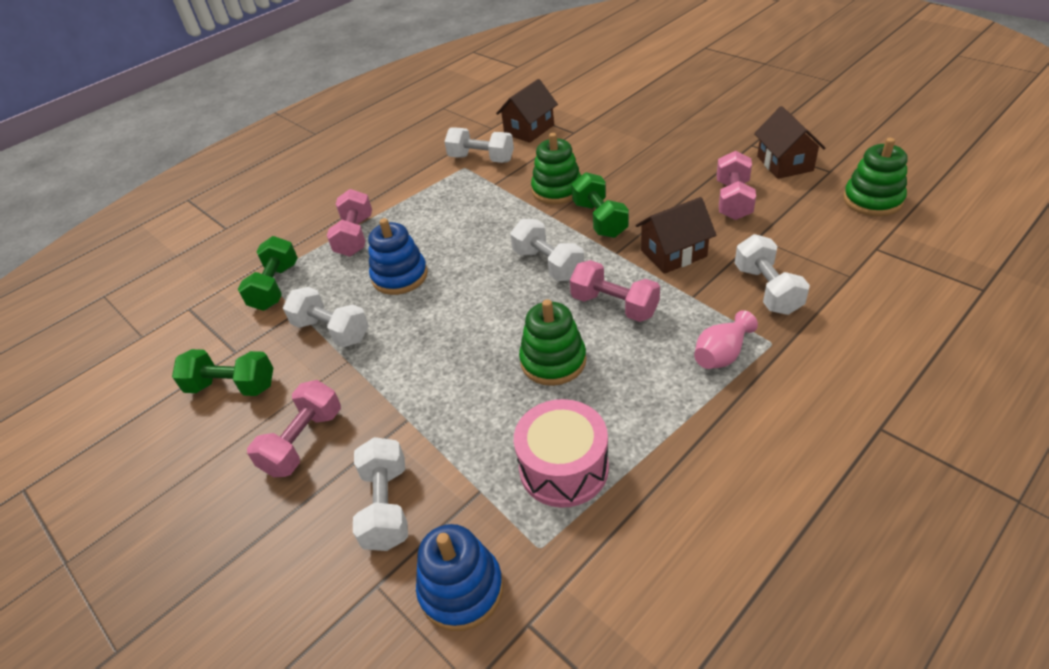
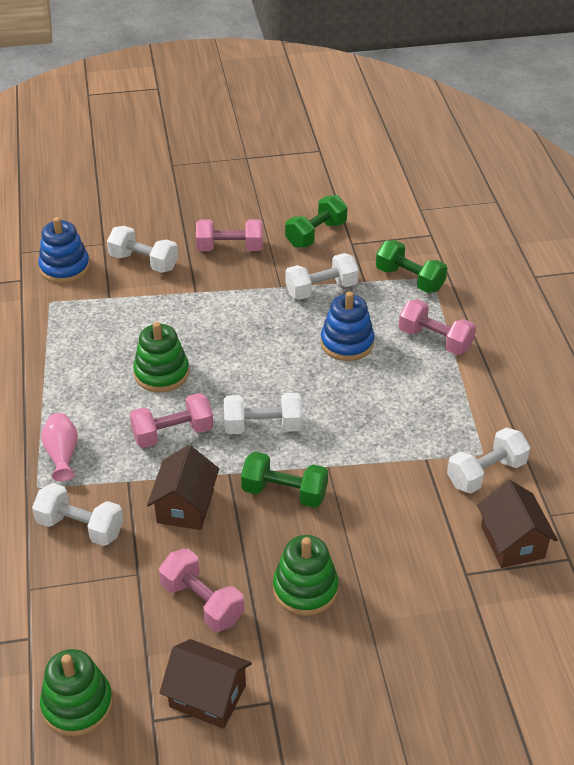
camera: 120 degrees right, 0 degrees up
pink dumbbell [247,380,341,477] -> pink dumbbell turned 60 degrees counterclockwise [196,219,263,251]
pink drum [514,399,609,508] -> none
green stacking toy [531,133,581,204] -> green stacking toy moved to [273,535,339,616]

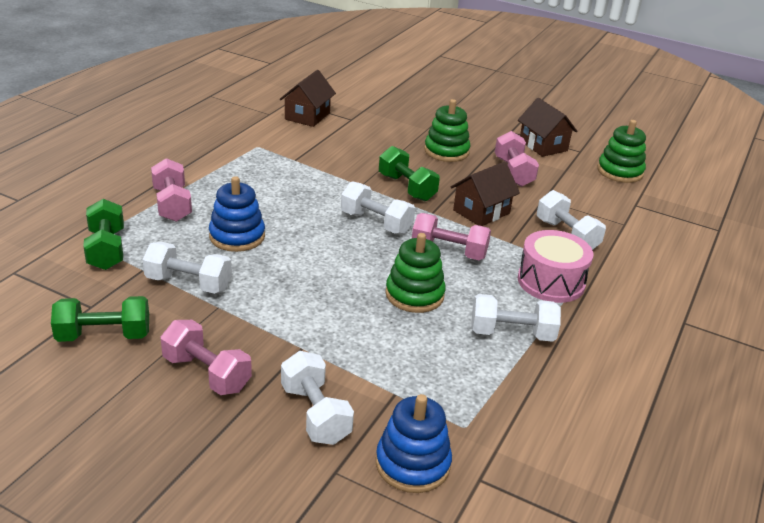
camera: 145 degrees left, 10 degrees down
pink vase [41,413,78,481] -> pink drum [518,230,593,303]
white dumbbell [447,428,530,493] -> white dumbbell moved to [471,294,561,342]

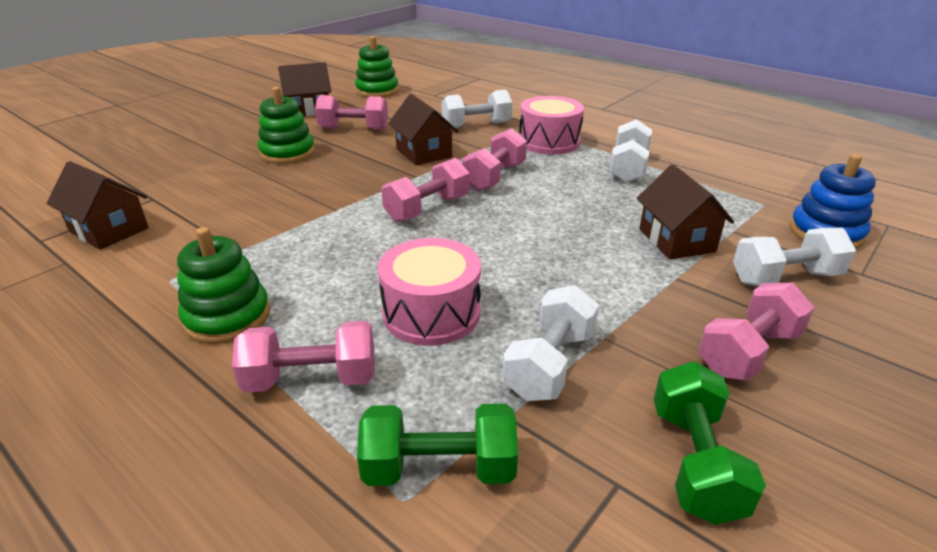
camera: 75 degrees left, 0 degrees up
blue stacking toy [209,176,265,252] -> pink drum [378,238,481,346]
white dumbbell [341,181,415,235] -> pink dumbbell [381,158,470,222]
green dumbbell [379,146,440,201] -> none
green stacking toy [385,233,446,313] -> green stacking toy moved to [177,227,270,344]
none -> brown house [637,164,734,260]

